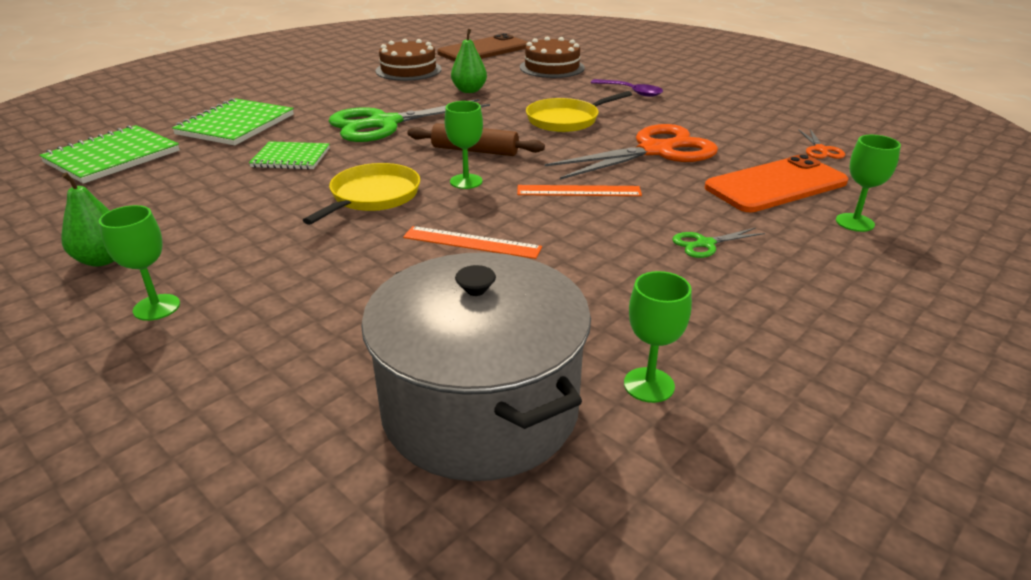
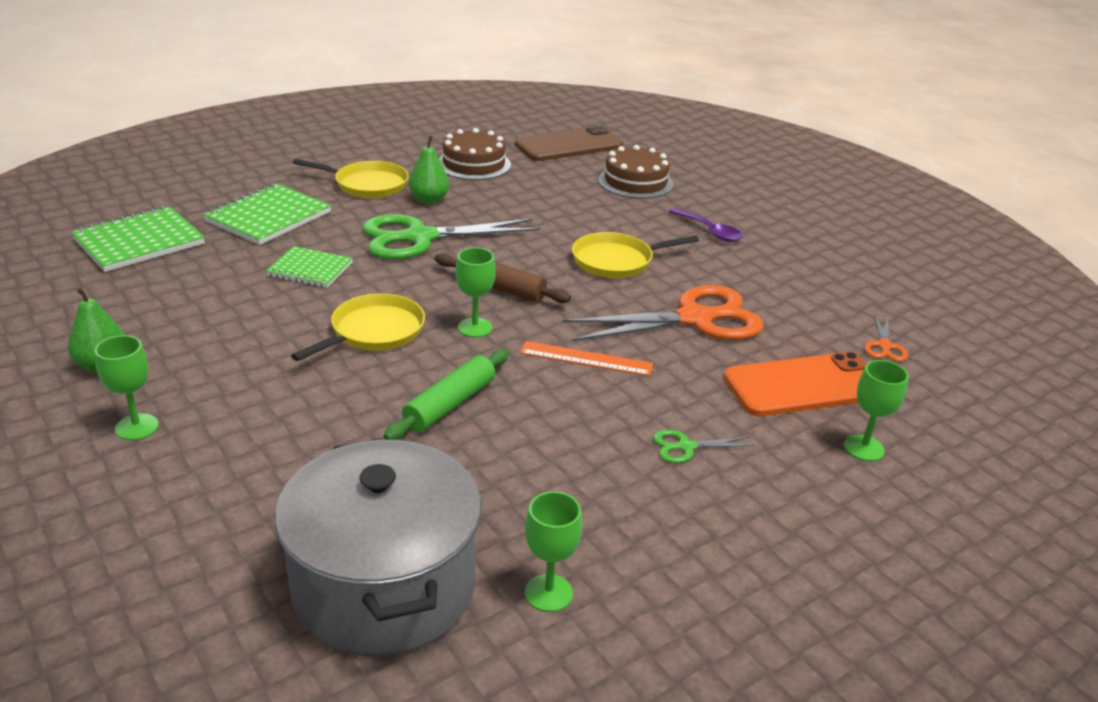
camera: 10 degrees right, 0 degrees up
orange ruler [403,226,542,259] -> green rolling pin [383,349,509,440]
green pear [451,29,487,93] -> green pear moved to [409,136,449,204]
none -> yellow pan [293,159,409,198]

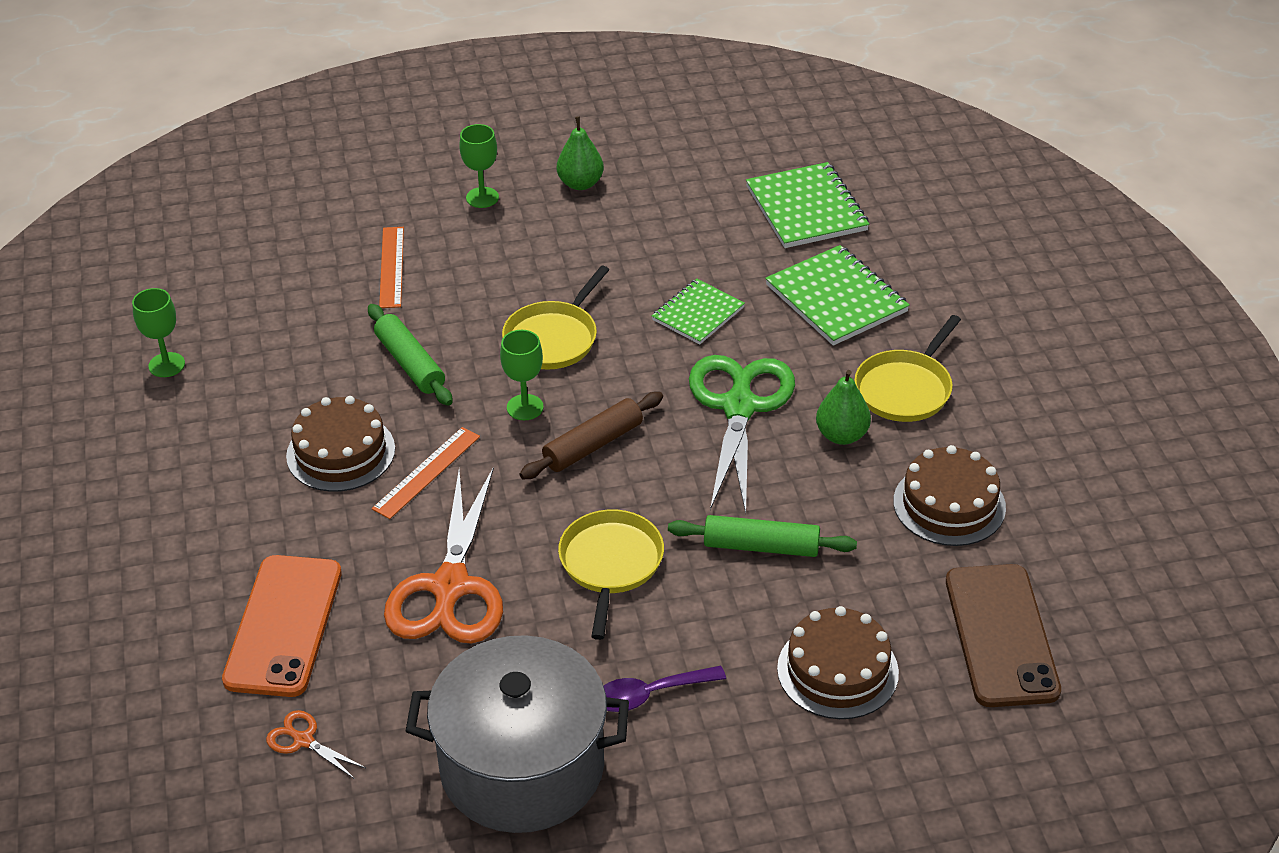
camera: 115 degrees right, 10 degrees up
grey pot [275,438,482,656] -> grey pot moved to [406,635,629,833]
yellow pan [291,294,425,361] -> yellow pan turned 60 degrees clockwise [502,266,609,370]
green scissors [653,430,755,463] -> none
green goblet [844,360,909,461] -> none
none -> brown cake [286,396,395,492]
none -> orange ruler [379,227,404,308]
none -> green rolling pin [668,515,857,557]

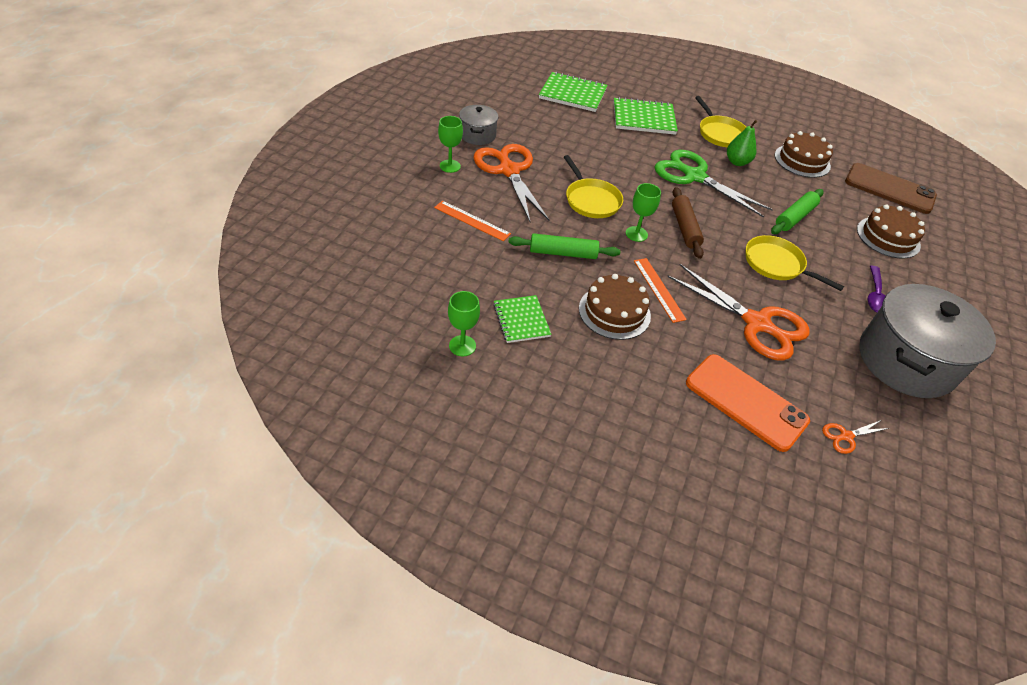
camera: 60 degrees left, 5 degrees up
green pear [557,116,604,190] -> grey pot [459,105,498,145]
green notebook [652,279,745,344] -> green notebook moved to [493,295,551,343]
none -> orange scissors [474,144,549,221]

